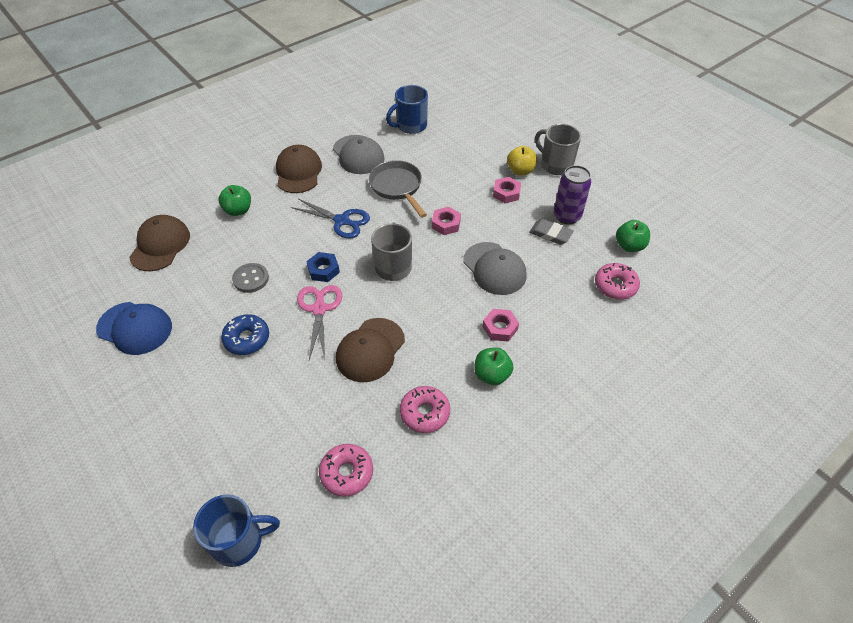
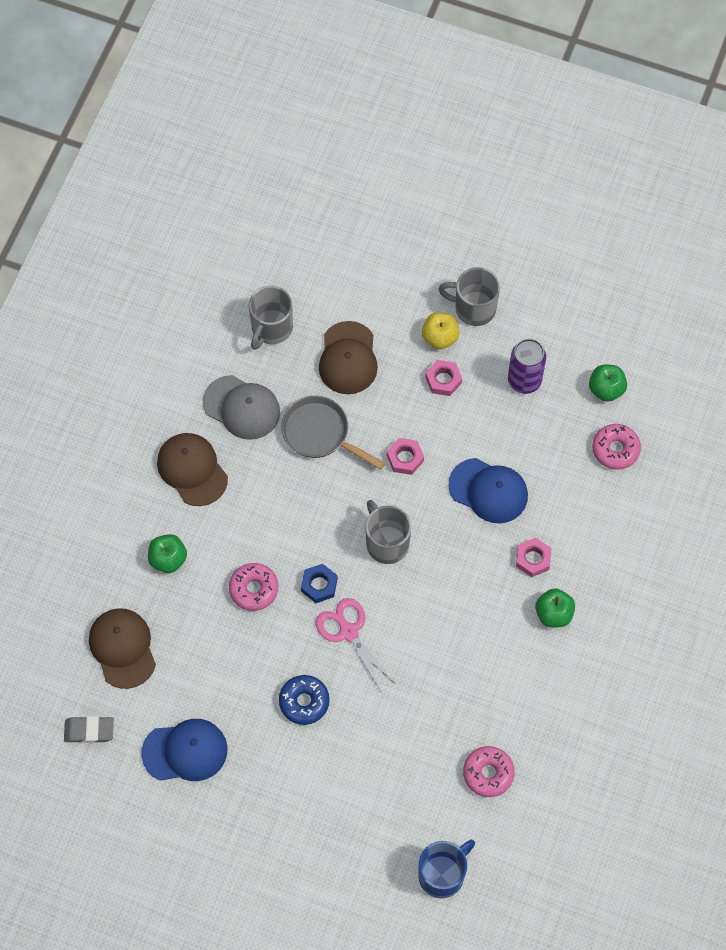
camera: 30 degrees left, 15 degrees up
grey button [232,263,269,293] -> none
blue scissors [291,199,370,238] -> none
brown cap [336,318,405,382] -> brown cap moved to [319,321,378,394]
blue mug [386,85,428,134] -> grey mug [249,286,293,350]
pink donut [400,386,450,433] -> pink donut moved to [229,563,278,611]
grey cap [463,242,527,295] -> blue cap [449,458,528,523]
grey eraser [529,219,574,245] -> grey eraser moved to [64,716,114,743]

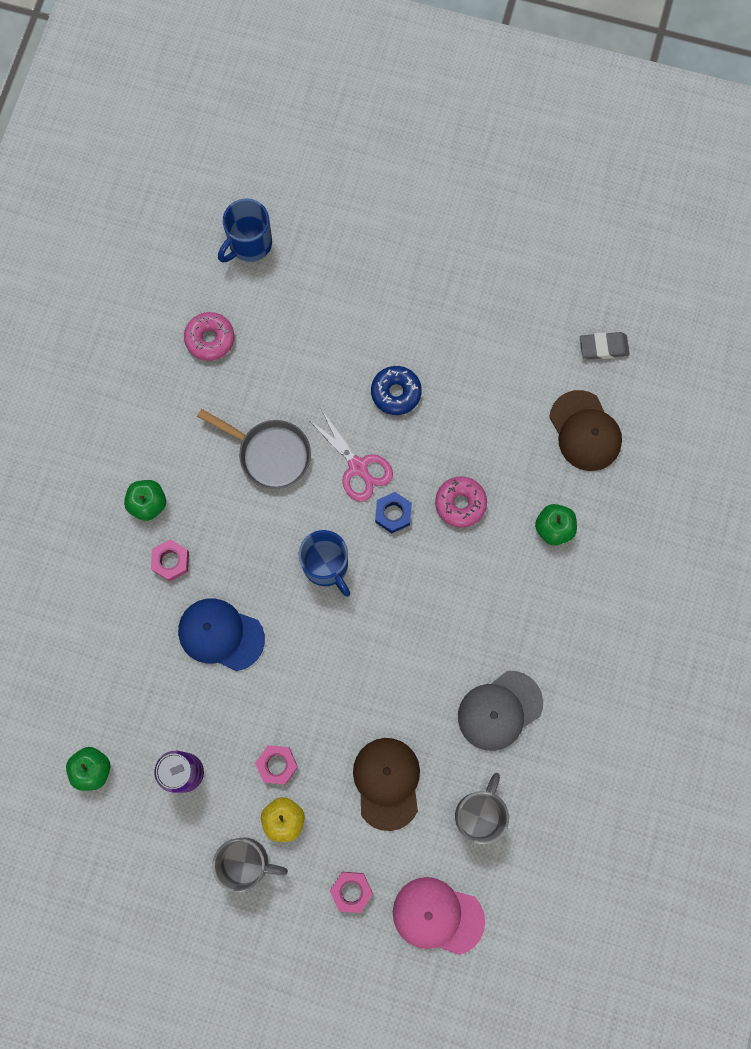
camera: 175 degrees right, 10 degrees up
blue cap [141,719,227,781] -> none
brown cap [157,433,228,506] -> none
grey cap [203,375,280,440] -> grey cap turned 60 degrees counterclockwise [458,671,543,751]
grey pan [281,396,385,470] -> grey pan moved to [197,409,311,489]
grey mug [365,500,411,564] -> blue mug [299,530,350,596]
pink nut [387,438,424,475] -> pink nut moved to [330,872,373,913]
pink donut [592,424,641,470] -> none
none -> pink cap [393,877,485,955]

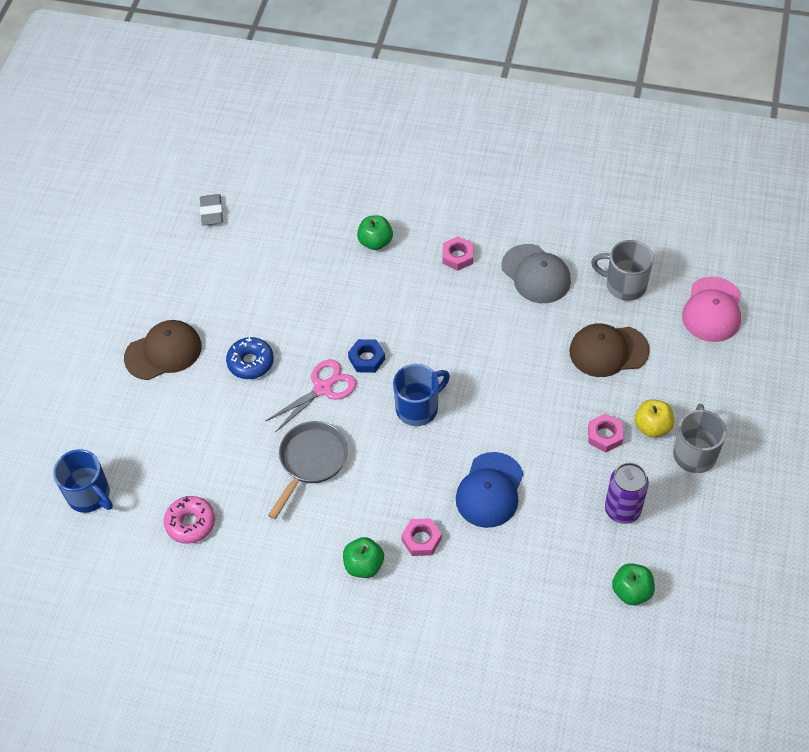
camera: 90 degrees left, 20 degrees down
pink nut [330,872,373,913] -> pink nut moved to [442,236,473,271]
pink donut [435,476,487,528] -> none
brown cap [549,390,622,471] -> brown cap moved to [124,320,202,380]

